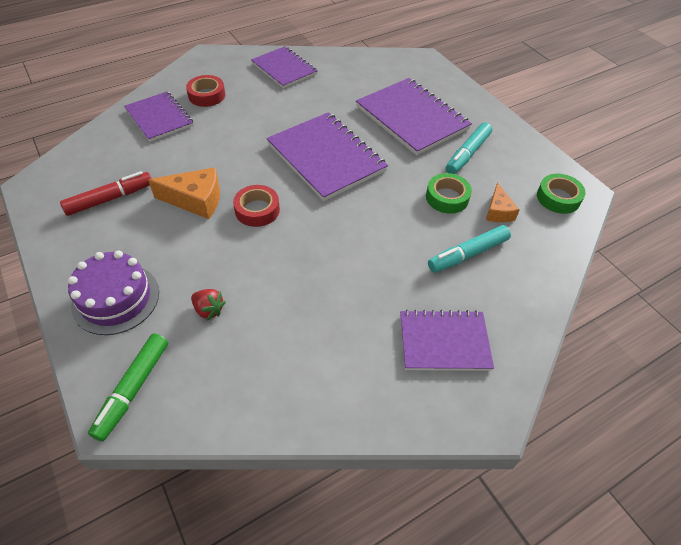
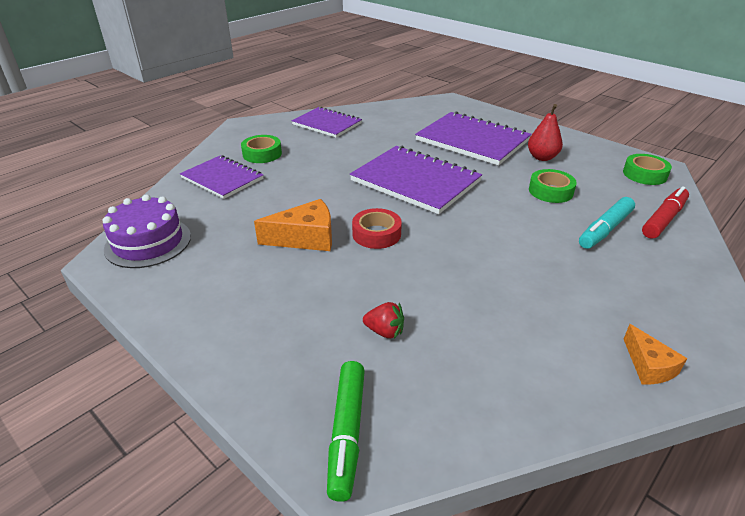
camera: 15 degrees left, 15 degrees down
red marker [60,171,152,216] -> red marker moved to [642,186,689,239]
purple cake [68,251,159,335] -> purple cake moved to [102,195,191,268]
red tape [186,75,226,107] -> green tape [241,135,282,163]
purple notebook [400,310,494,371] -> none
turquoise marker [446,122,492,174] -> red pear [528,104,563,161]
orange cheese [486,183,520,222] -> orange cheese moved to [624,324,687,384]

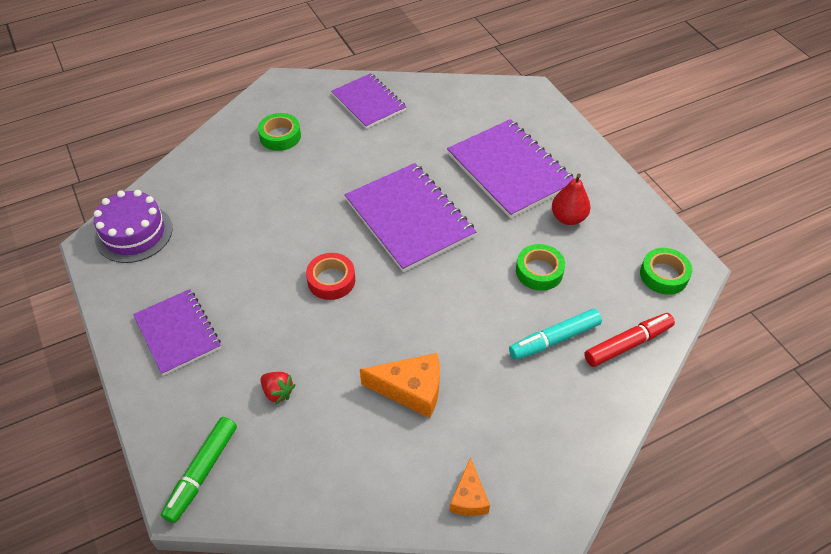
camera: 20 degrees right, 15 degrees up
purple notebook [180,155,263,199] -> purple notebook moved to [133,289,221,376]
orange cheese [254,199,332,251] -> orange cheese moved to [360,353,440,418]

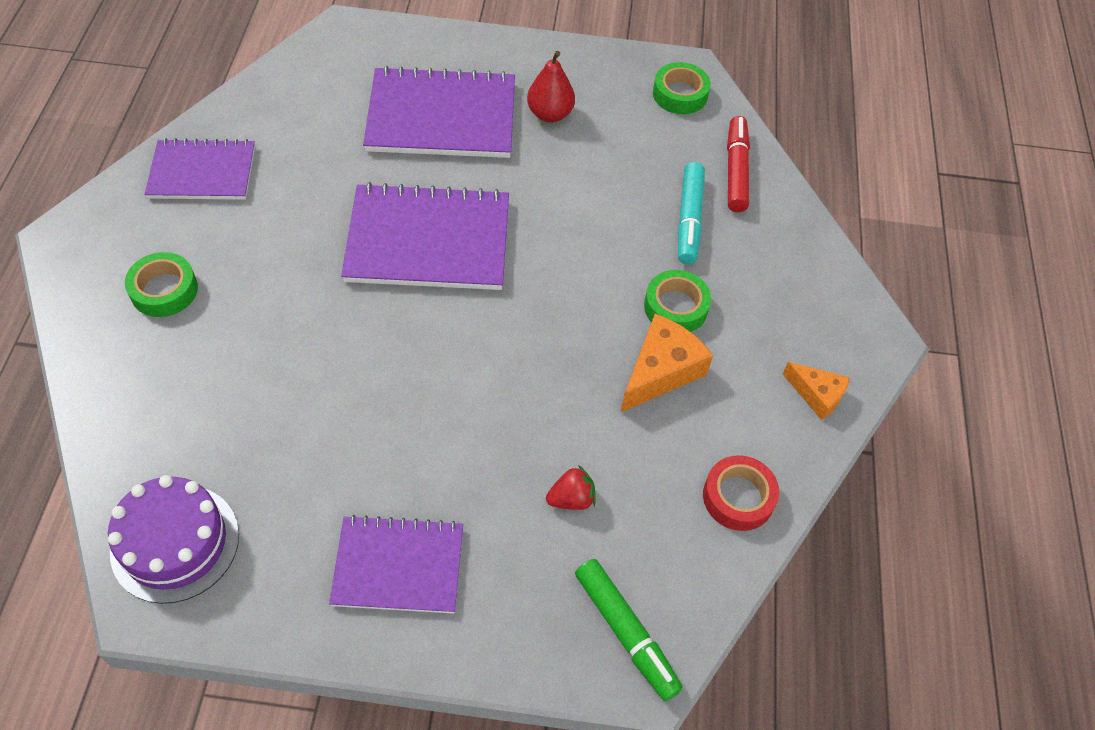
camera: 60 degrees left, 5 degrees up
red tape [306,253,355,300] -> red tape moved to [703,455,779,531]
green tape [516,244,565,291] -> green tape moved to [644,270,711,332]

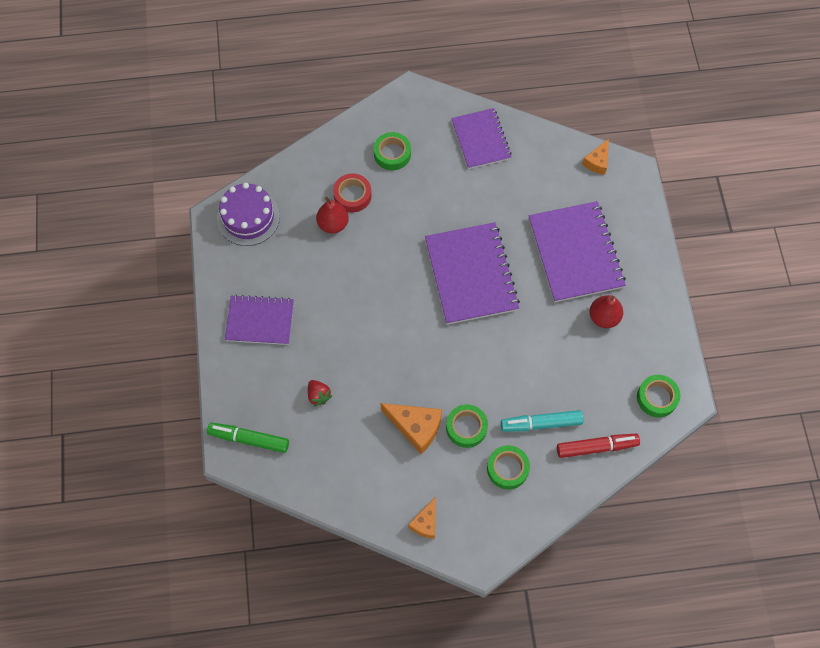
camera: 80 degrees right, 10 degrees up
purple notebook [329,515,463,613] -> purple notebook turned 75 degrees counterclockwise [225,295,294,345]
green marker [575,559,683,701] -> green marker turned 60 degrees clockwise [207,422,289,453]
red tape [703,455,779,531] -> red tape moved to [333,173,372,212]
none -> red pear [316,197,349,234]
none -> green tape [487,445,530,490]
none -> orange cheese [582,139,609,175]

